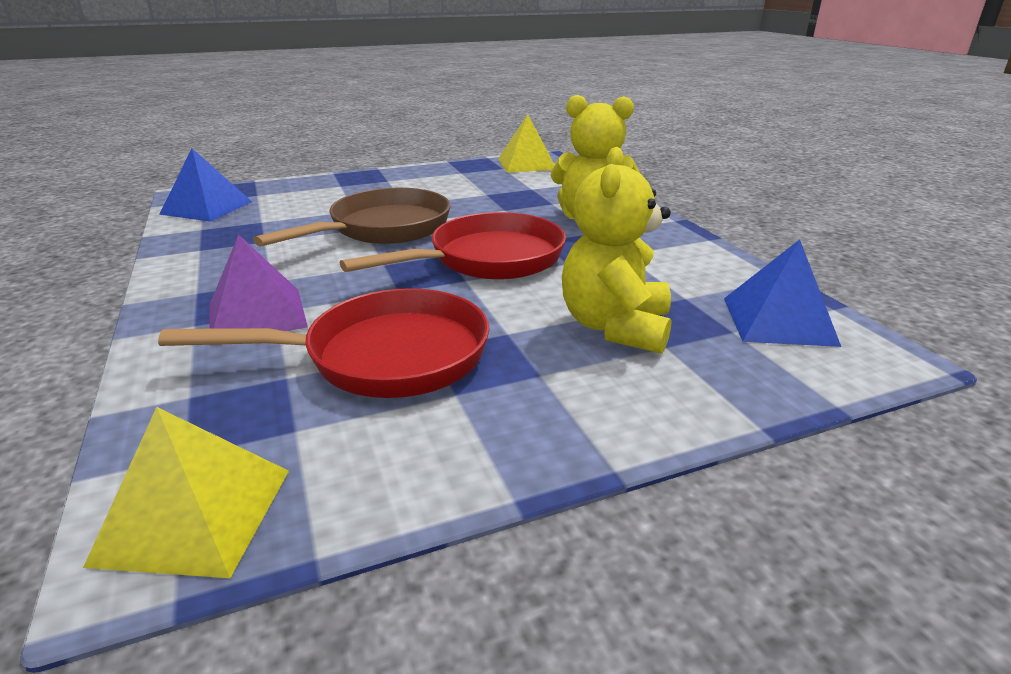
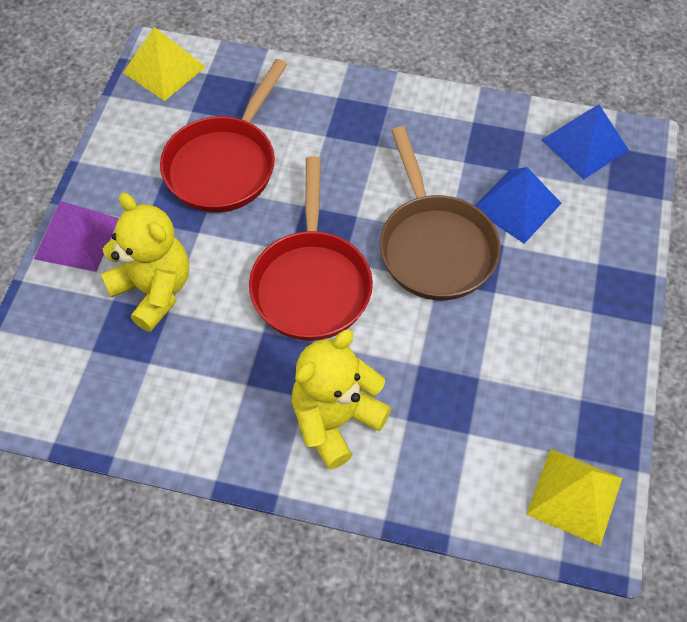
camera: 125 degrees right, 30 degrees up
purple pyramid [209,234,308,331] -> purple pyramid moved to [34,201,119,272]
blue pyramid [724,239,841,347] -> blue pyramid moved to [475,167,562,244]

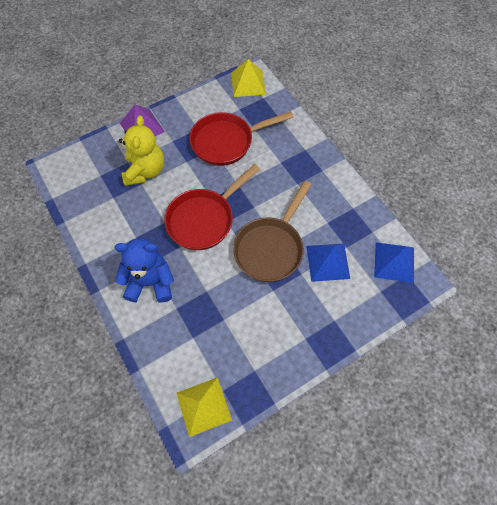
camera: 45 degrees right, 5 degrees up
yellow teddy bear [292,330,392,469] -> blue teddy bear [114,238,174,303]

